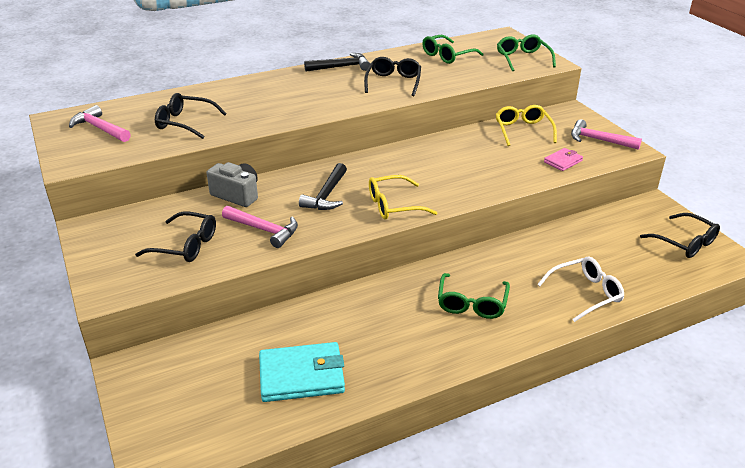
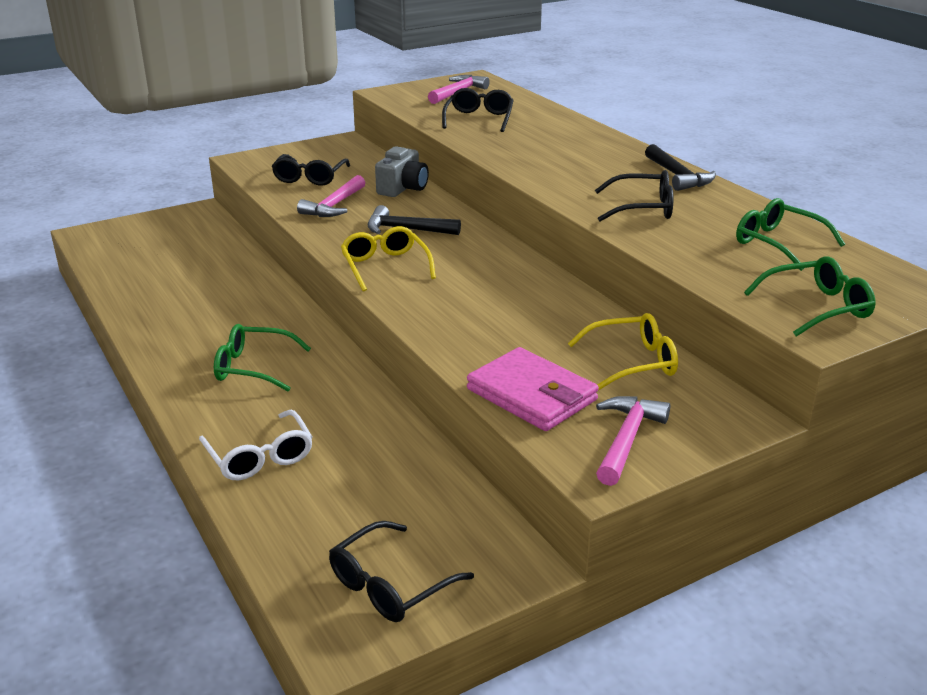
camera: 85 degrees right, 5 degrees down
turquoise wallet [259,342,345,402] -> none
pink wallet [544,148,583,171] -> pink wallet [467,347,599,431], size x1.89

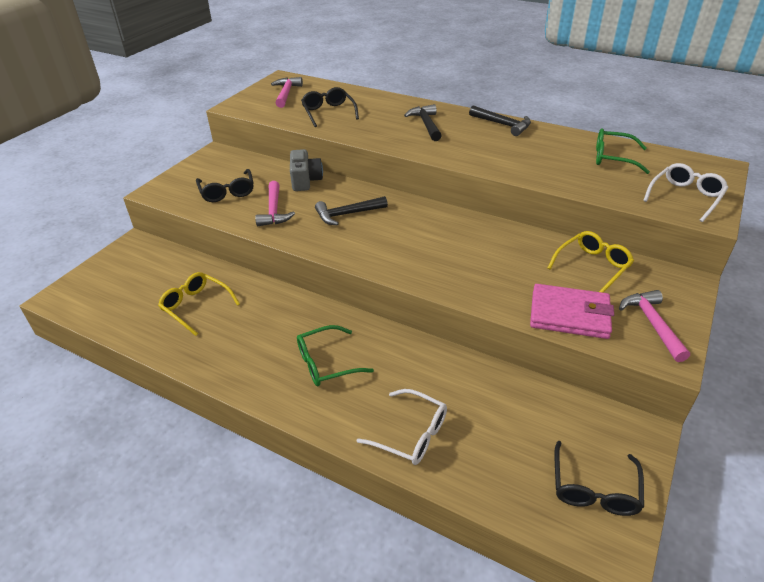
camera: 30 degrees left, 10 degrees up
yellow glasses [341,226,436,292] -> yellow glasses moved to [158,272,240,336]
black glasses [595,170,674,221] -> none
green glasses [744,256,876,337] -> white glasses [643,163,729,222]
none -> black hammer [404,104,442,141]

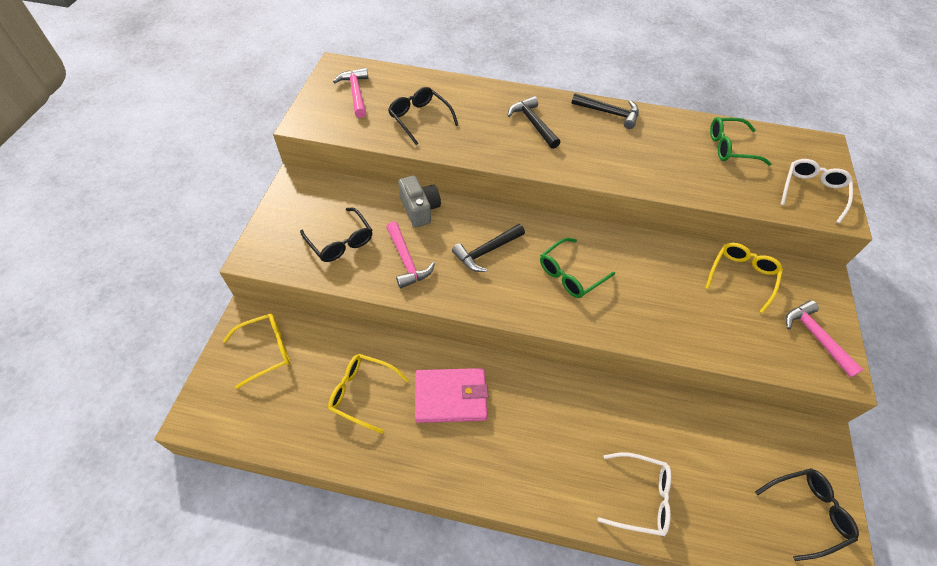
camera: 20 degrees left, 15 degrees up
green glasses [297,325,374,386] -> green glasses moved to [540,238,615,298]
pink wallet [530,284,614,339] -> pink wallet moved to [415,368,488,423]
black glasses [555,441,644,516] -> black glasses turned 105 degrees counterclockwise [755,468,859,561]
none -> yellow glasses [223,313,290,389]

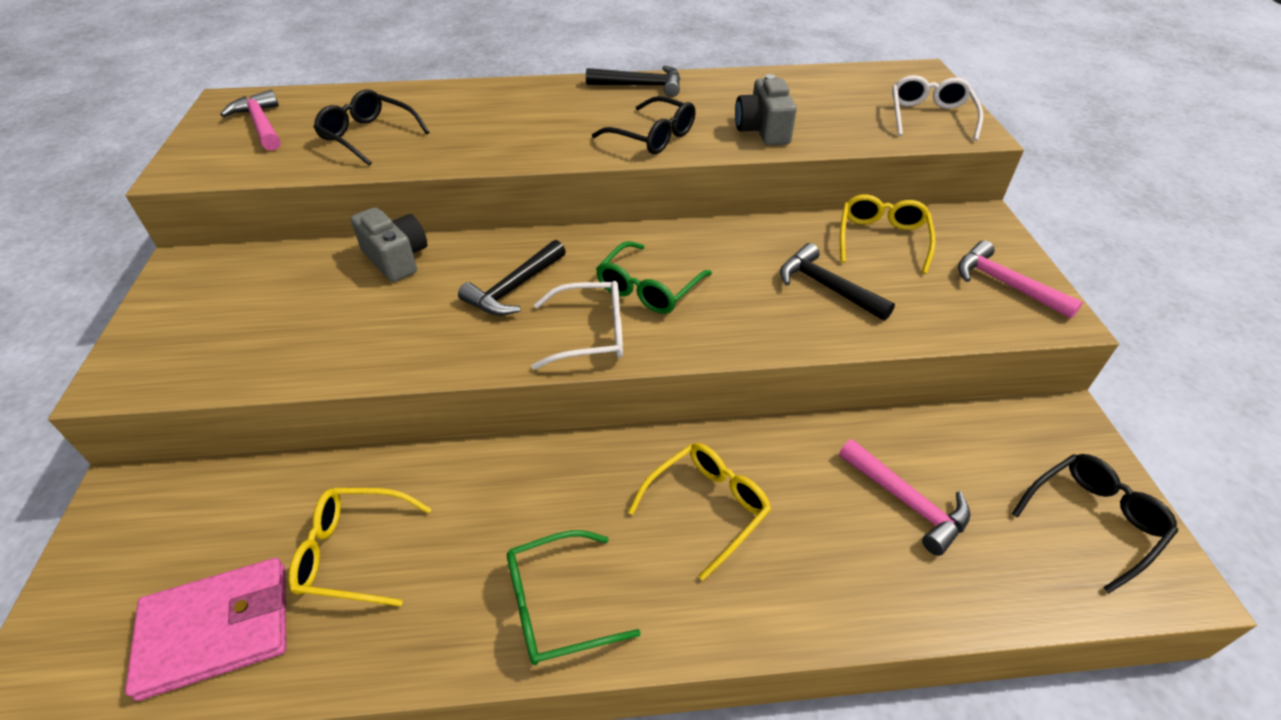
camera: 15 degrees left, 10 degrees down
yellow glasses [223,313,290,389] -> yellow glasses moved to [628,443,771,581]
black glasses [300,208,372,262] -> black glasses moved to [592,96,696,154]
pink hammer [386,221,435,288] -> pink hammer moved to [839,439,971,556]
pink wallet [415,368,488,423] -> pink wallet moved to [125,558,286,701]
black hammer [507,96,560,149] -> black hammer moved to [780,243,895,321]
white glasses [598,452,671,536] -> white glasses moved to [531,281,623,370]
green glasses [710,117,771,166] -> green glasses moved to [507,530,641,665]
none -> grey camera [735,74,797,145]

